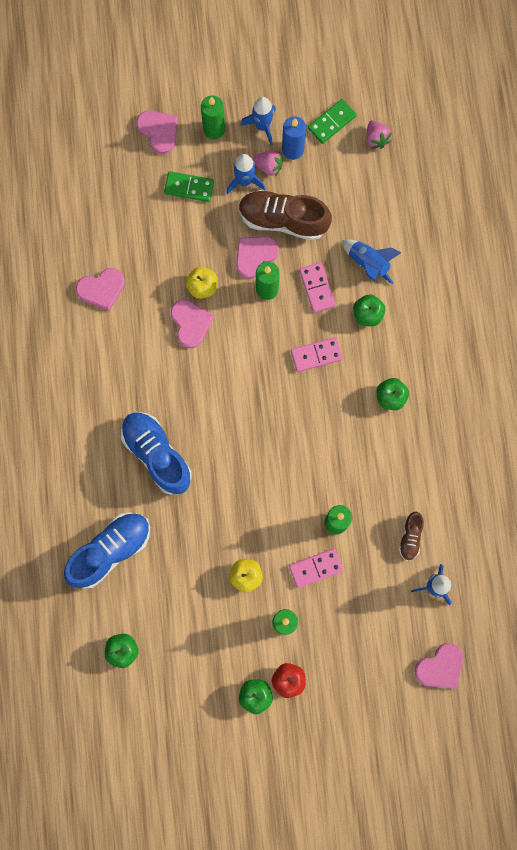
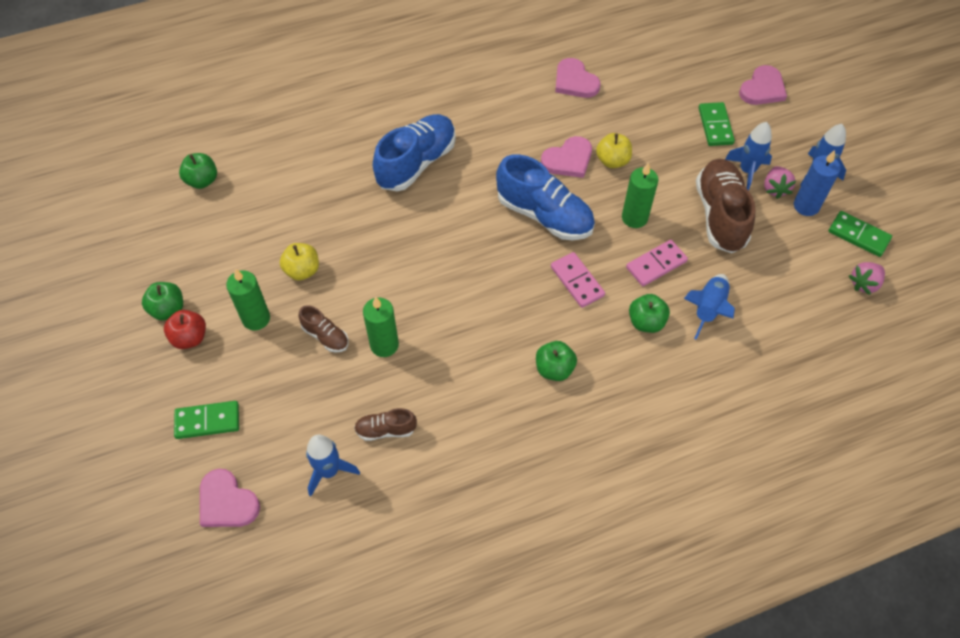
camera: 75 degrees right, 20 degrees down
blue shoe [64,512,150,588] -> blue shoe moved to [496,154,595,240]
green candle [201,95,225,139] -> none
pink heart [236,236,279,279] -> none
pink domino [289,548,343,588] -> brown shoe [299,305,349,353]
none -> green domino [174,401,239,439]

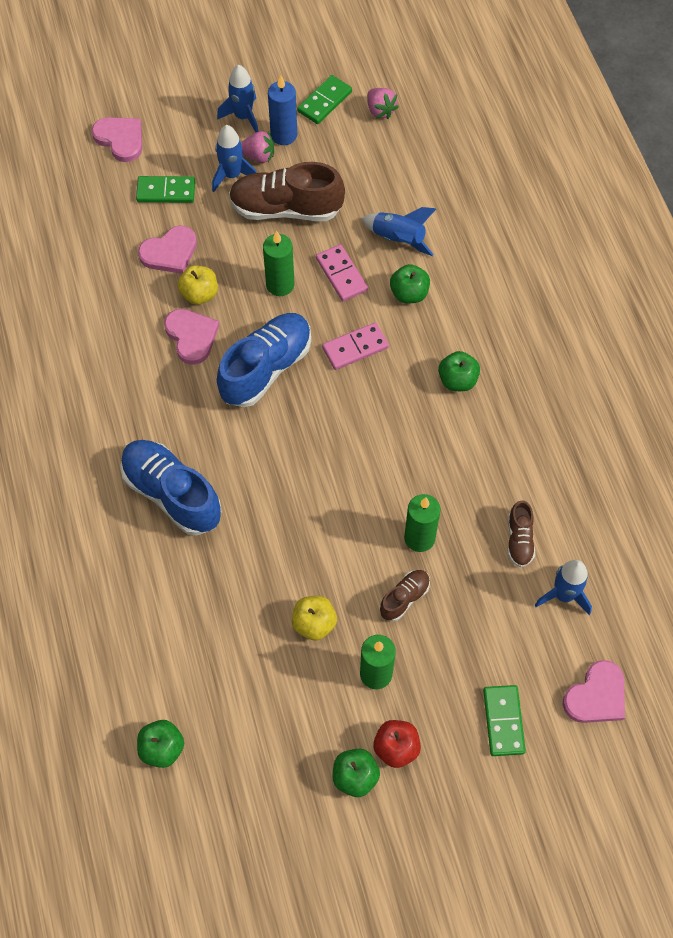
camera: 85 degrees left, 5 degrees up
pink heart [555,58,601,98] -> pink heart moved to [138,226,197,274]

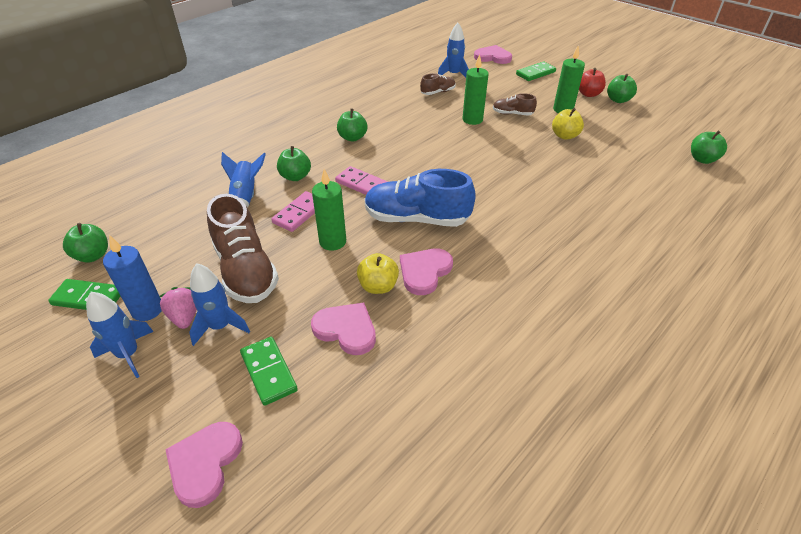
camera: 120 degrees left, 20 degrees down
blue shoe [120,440,222,535] -> none
pink strawberry [367,88,399,119] -> green apple [63,223,108,263]

